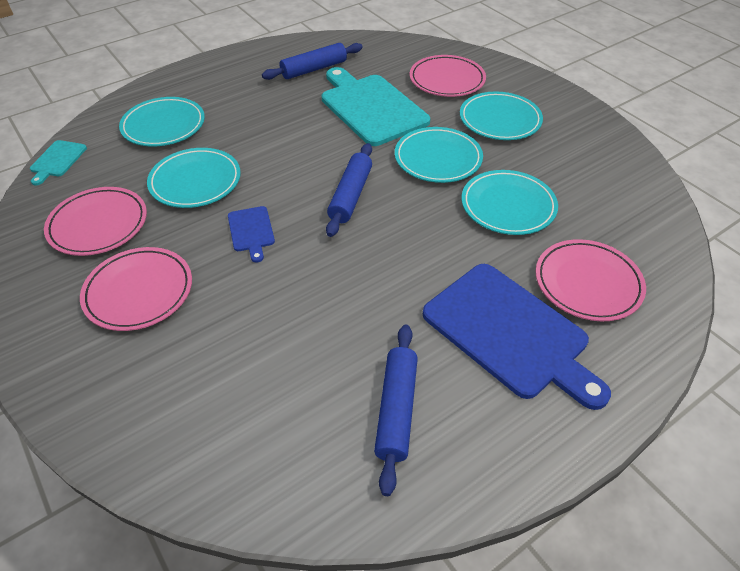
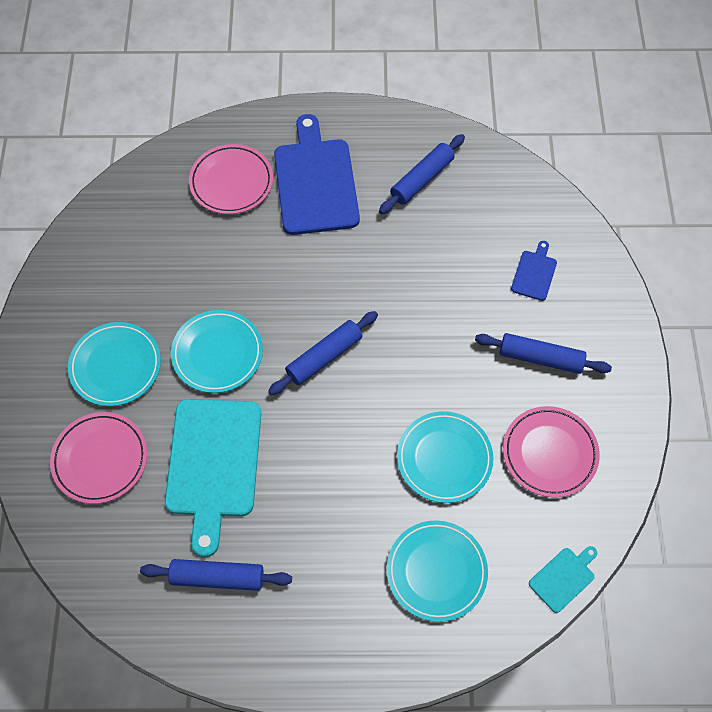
camera: 145 degrees left, 15 degrees up
pink plate [80,247,192,331] -> blue rolling pin [475,333,612,374]
blue cutting board [228,206,275,263] -> blue cutting board moved to [511,241,557,301]
turquoise plate [462,170,558,235] -> none

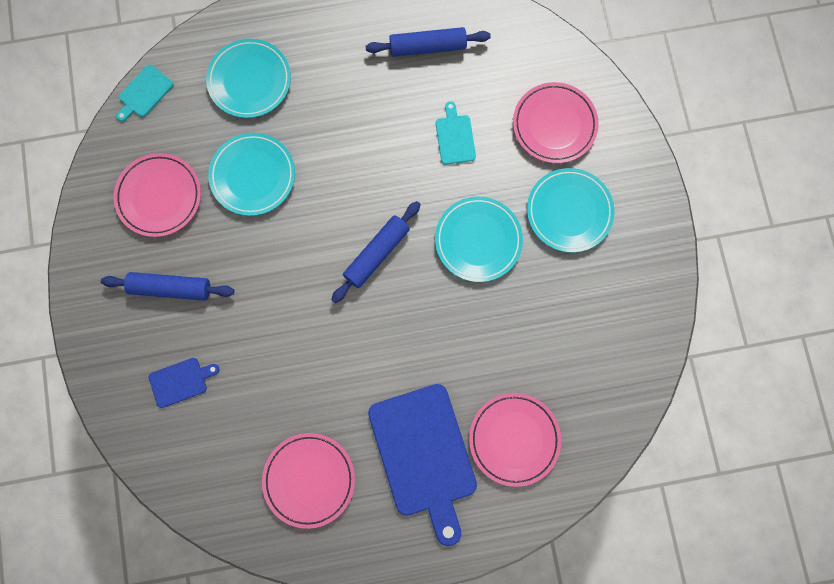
camera: 170 degrees right, 15 degrees up
turquoise cutting board [165,399,261,557] -> turquoise cutting board [436,101,476,165], size x0.45
blue rolling pin [379,134,465,214] -> pink plate [262,433,355,529]
blue cutting board [511,241,557,301] -> blue cutting board turned 120 degrees counterclockwise [149,358,219,408]

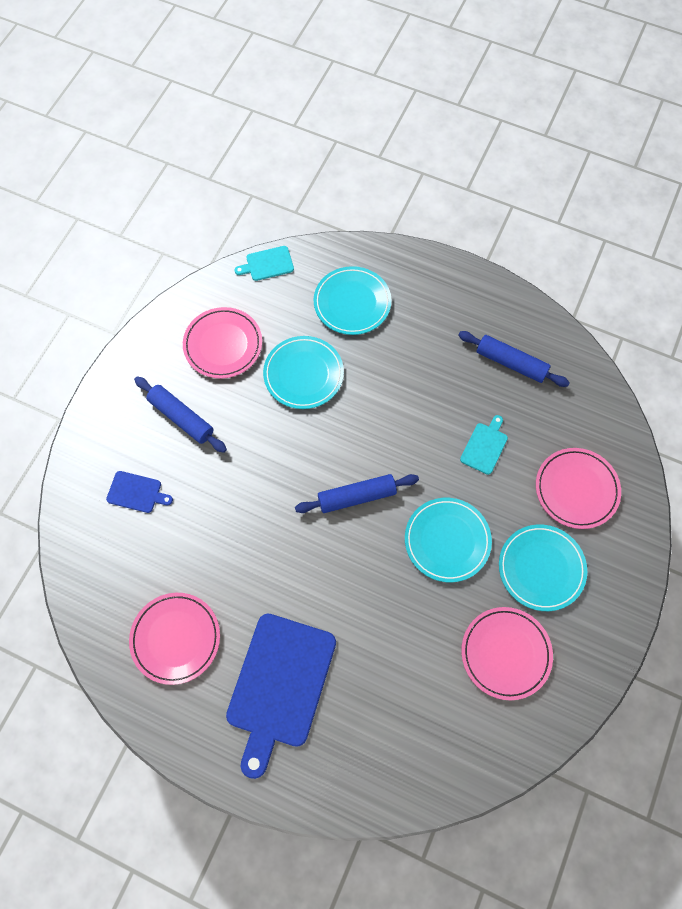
camera: 35 degrees right, 10 degrees down
pink plate [469,393,561,487] -> pink plate moved to [461,607,553,700]

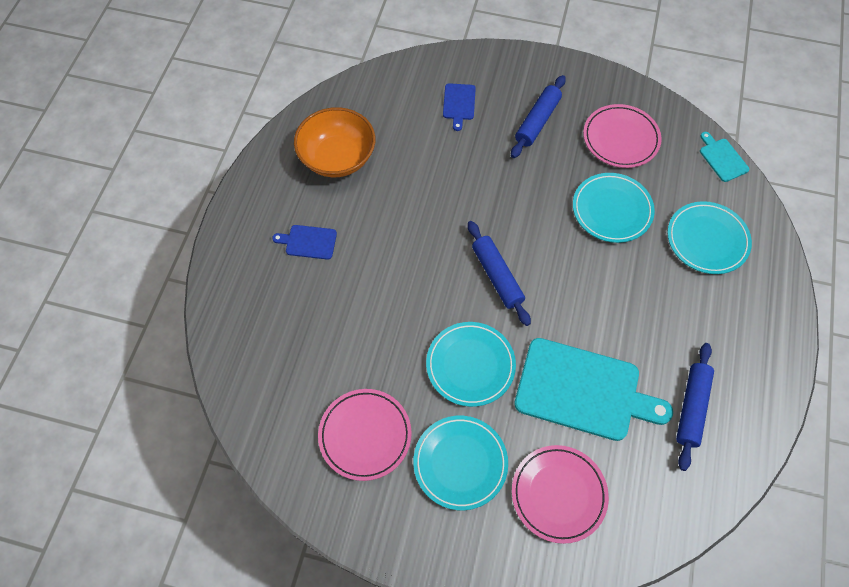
camera: 80 degrees right, 5 degrees down
pink plate [129,593,220,685] -> orange bowl [294,107,375,177]
blue cutting board [226,614,336,779] -> blue cutting board [272,225,337,260], size x0.45
turquoise cutting board [460,415,508,475] -> turquoise cutting board [514,338,673,441], size x2.20

